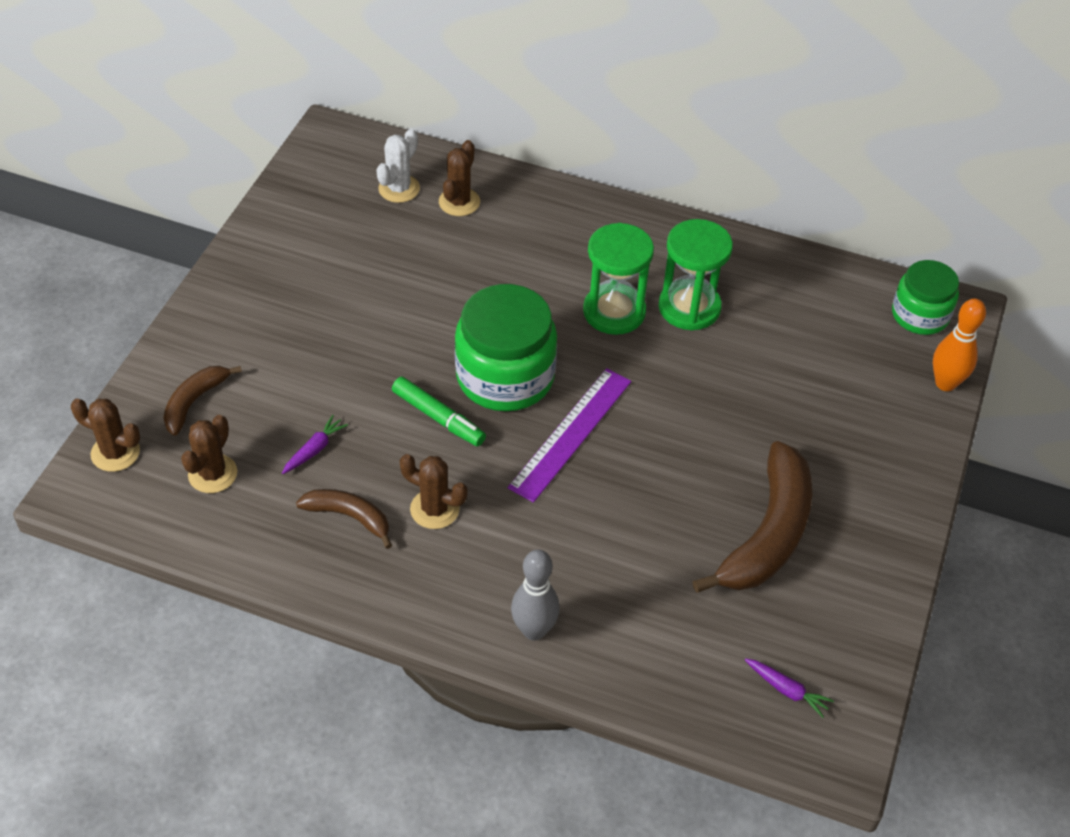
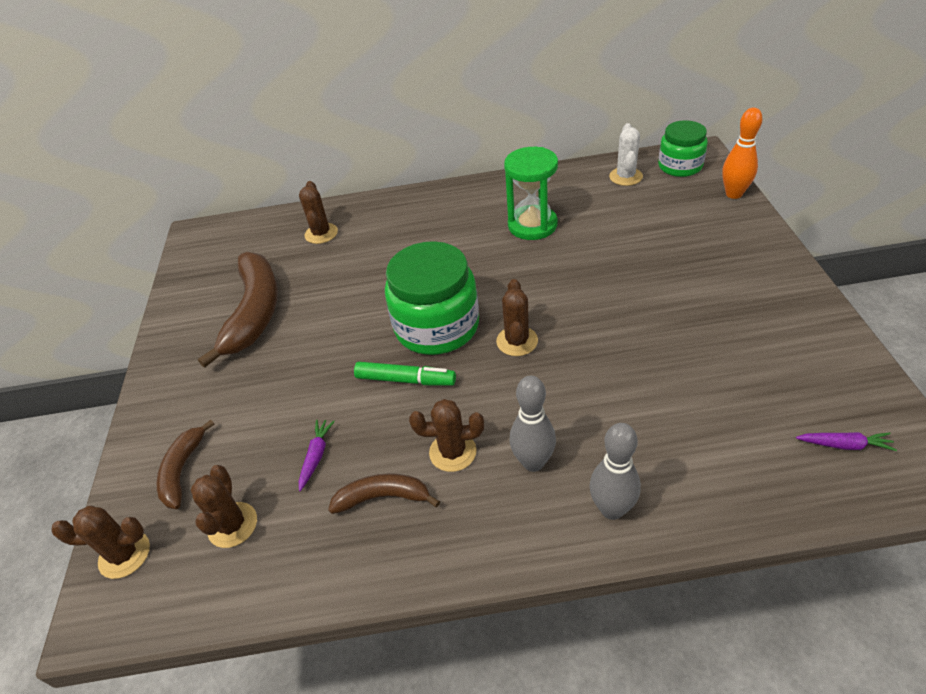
camera: 20 degrees left, 5 degrees down
white cactus [376,128,420,203] -> white cactus moved to [609,123,643,186]
purple ruler [508,368,631,503] -> brown cactus [496,279,538,356]
green hourglass [583,223,654,335] -> none
brown banana [692,441,812,593] -> brown banana moved to [198,252,278,368]
none -> grey bowling pin [509,376,556,472]

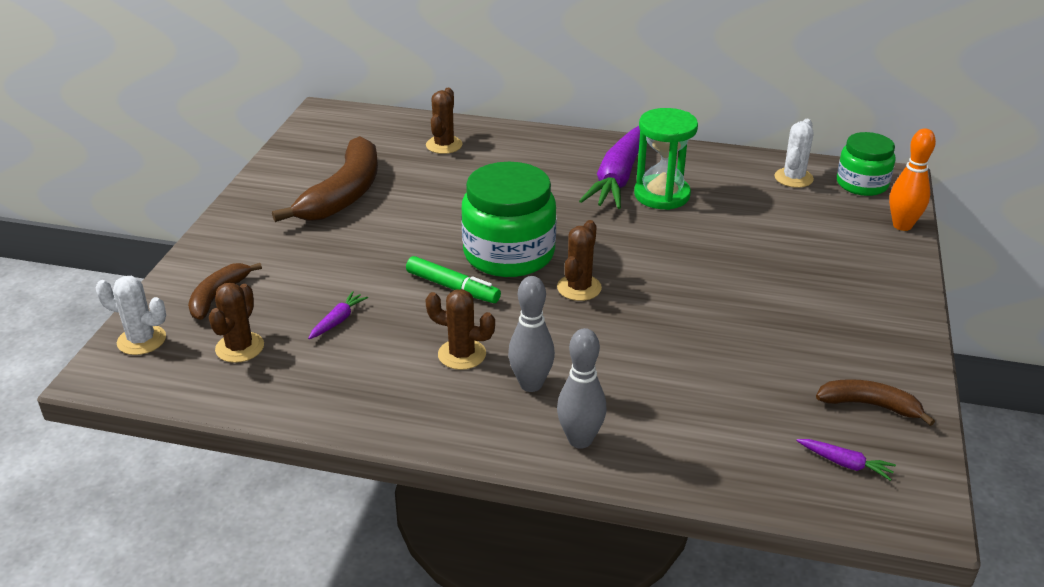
camera: 15 degrees right, 10 degrees down
brown cactus [52,506,150,579] -> white cactus [96,276,166,355]
brown banana [328,473,440,514] -> brown banana moved to [816,379,935,426]
none -> purple carrot [579,126,640,209]

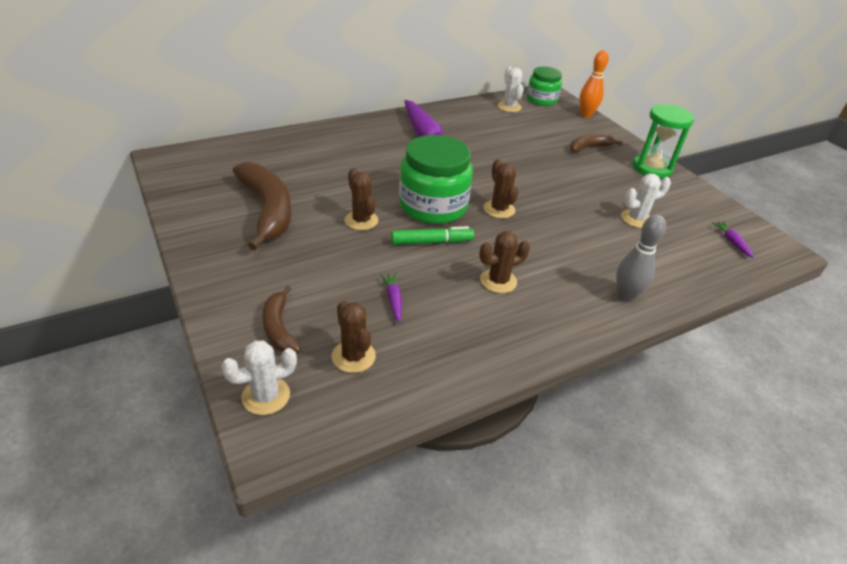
camera: 45 degrees left, 5 degrees up
brown cactus [426,88,462,154] -> brown cactus moved to [345,168,378,230]
grey bowling pin [508,276,555,392] -> none
green hourglass [634,108,698,210] -> green hourglass moved to [633,104,694,178]
purple carrot [797,439,896,481] -> purple carrot turned 90 degrees counterclockwise [712,221,754,258]
brown banana [816,379,935,426] -> brown banana moved to [570,134,623,152]
none -> white cactus [621,174,671,228]

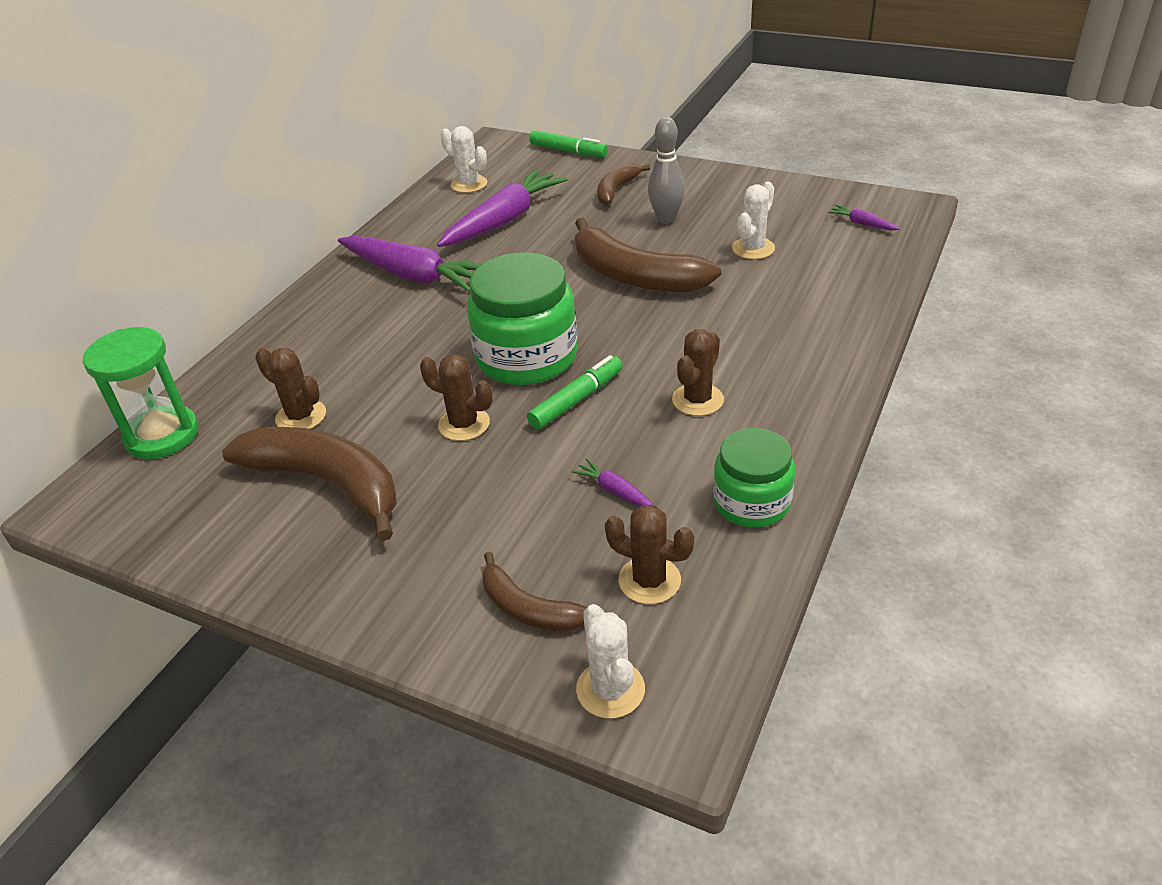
camera: 30 degrees left, 0 degrees up
white cactus [221,340,297,415] -> white cactus turned 45 degrees counterclockwise [576,604,645,719]
brown cactus [484,159,518,218] -> brown cactus moved to [255,348,326,429]
green jar [527,67,562,106] -> green jar moved to [713,428,795,527]
orange bowling pin [579,50,609,118] -> green marker [529,130,607,157]
grey bowling pin [616,215,666,302] -> grey bowling pin moved to [648,117,685,224]
green hourglass [633,104,694,178] -> green hourglass moved to [83,327,199,459]
none -> purple carrot [437,169,568,247]
none -> brown banana [575,218,722,293]

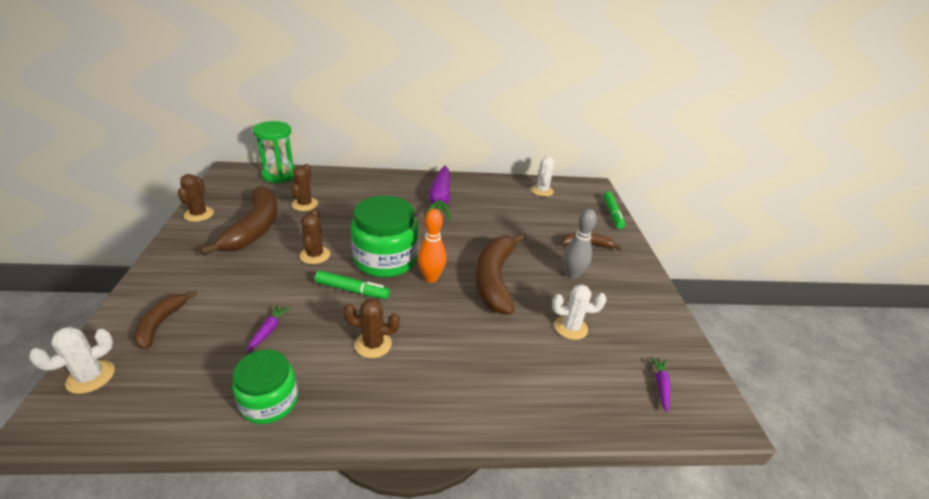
camera: 55 degrees right, 5 degrees down
purple carrot [437,169,568,247] -> none
brown cactus [605,505,694,604] -> brown cactus moved to [178,174,214,222]
none -> orange bowling pin [418,209,446,283]

